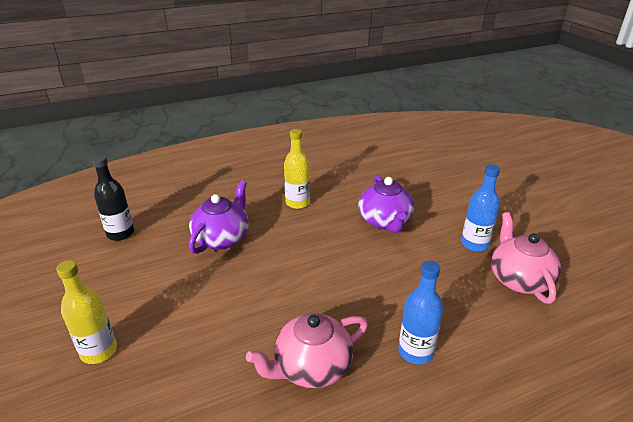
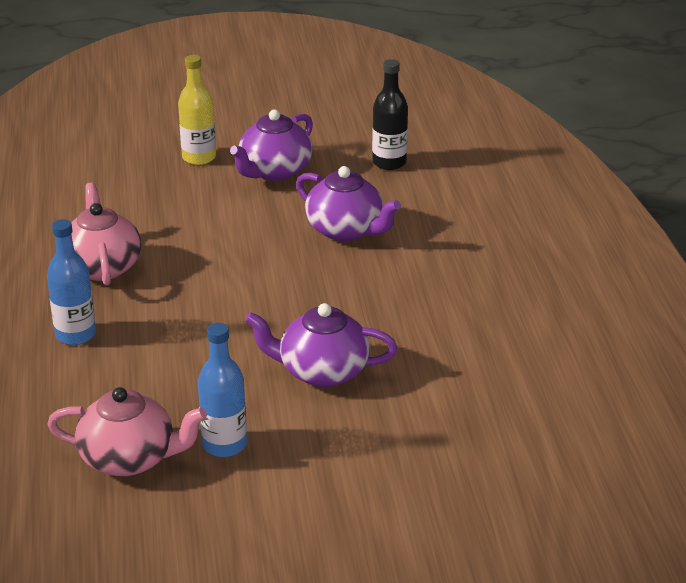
camera: 105 degrees right, 0 degrees up
yellow bottle [284,129,310,209] -> none
none -> purple teapot [230,109,313,181]

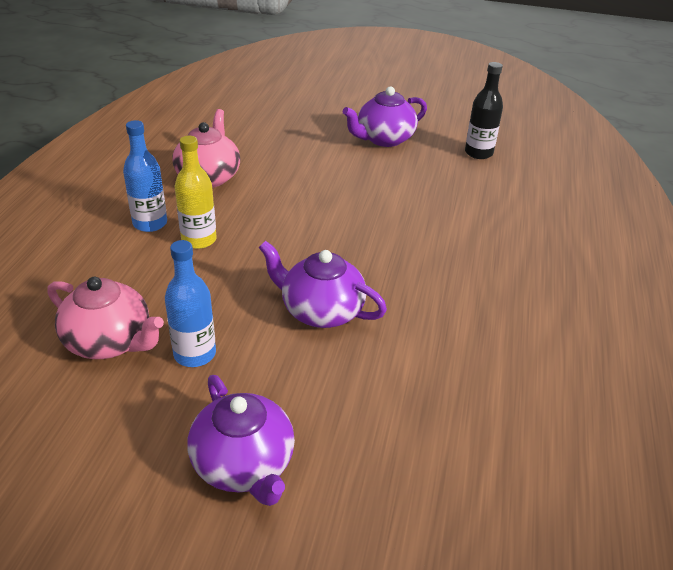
camera: 20 degrees right, 5 degrees up
yellow bottle [178,55,216,165] -> yellow bottle moved to [175,136,217,249]
purple teapot [296,166,401,241] -> purple teapot moved to [188,375,295,506]

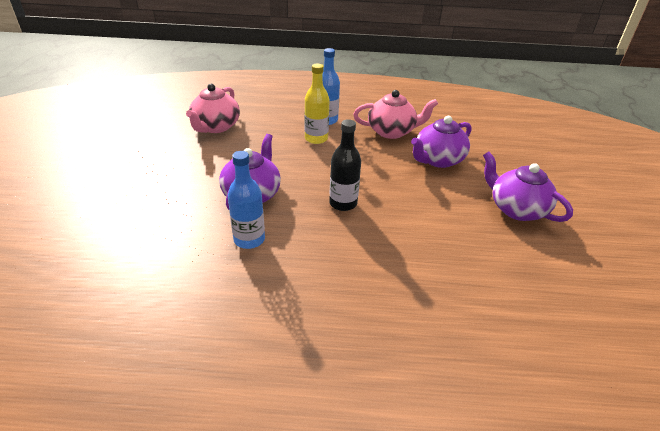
camera: 80 degrees right, 0 degrees up
blue bottle [165,240,216,367] -> blue bottle moved to [228,151,265,249]
purple teapot [188,375,295,506] -> purple teapot moved to [411,116,472,168]
black bottle [465,62,503,159] -> black bottle moved to [329,119,361,211]

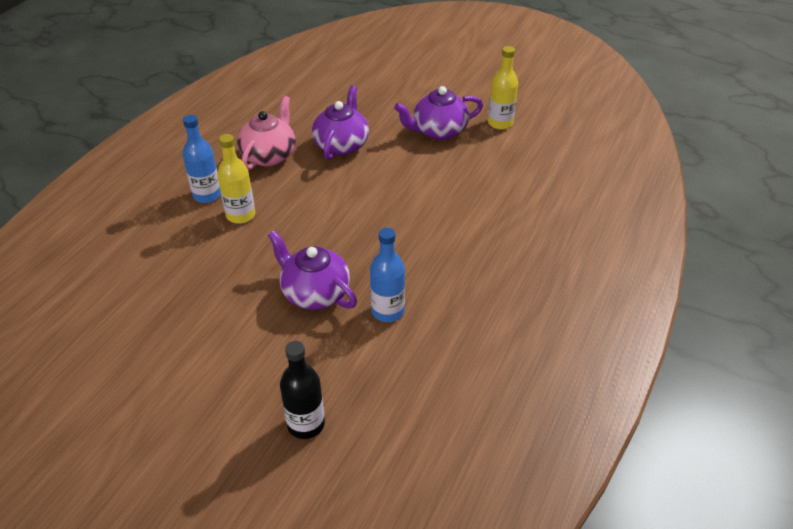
camera: 65 degrees left, 5 degrees up
pink teapot [186,84,240,133] -> none
black bottle [329,119,361,211] -> black bottle moved to [280,341,325,439]
purple teapot [411,116,472,168] -> purple teapot turned 150 degrees counterclockwise [312,85,369,160]
none -> yellow bottle [488,46,518,130]

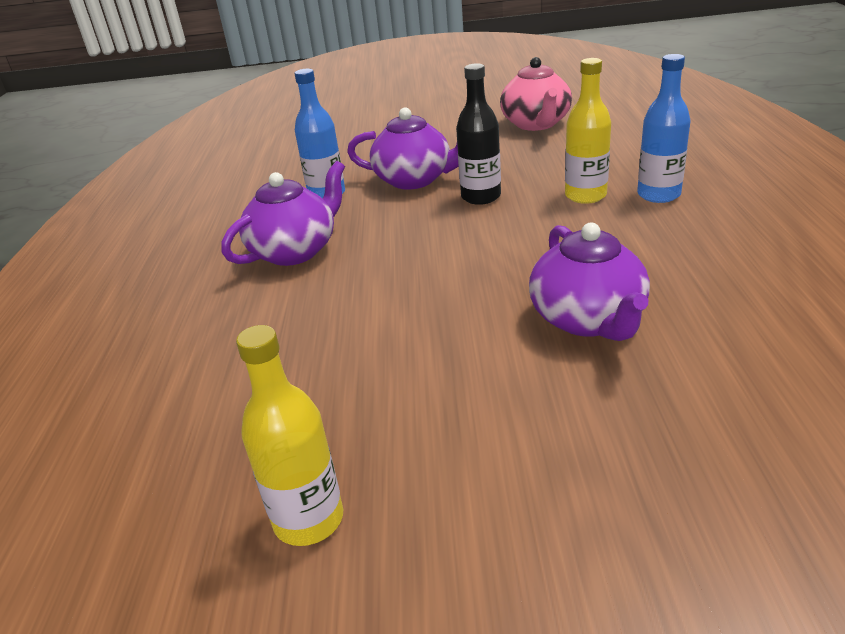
camera: 155 degrees right, 10 degrees down
pink teapot [237,96,296,170] -> pink teapot moved to [500,57,572,131]
black bottle [280,341,325,439] -> black bottle moved to [456,63,501,205]
purple teapot [394,86,483,140] -> purple teapot moved to [221,161,345,266]

